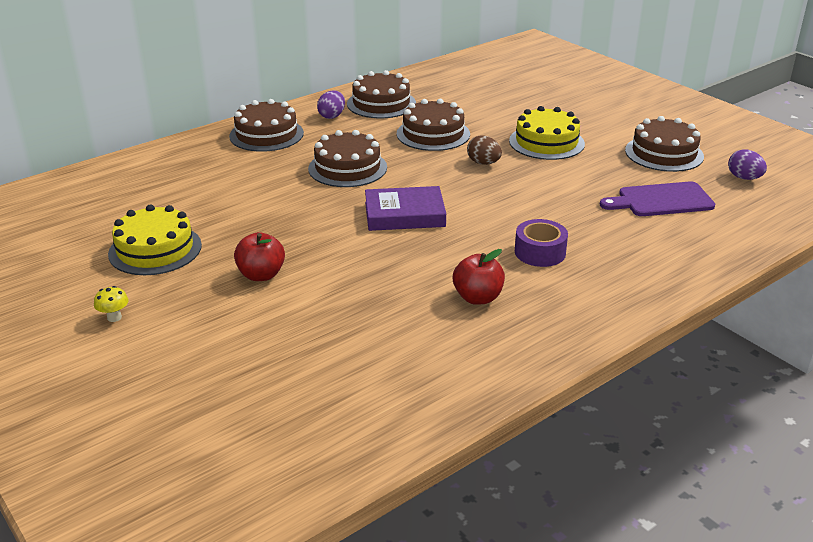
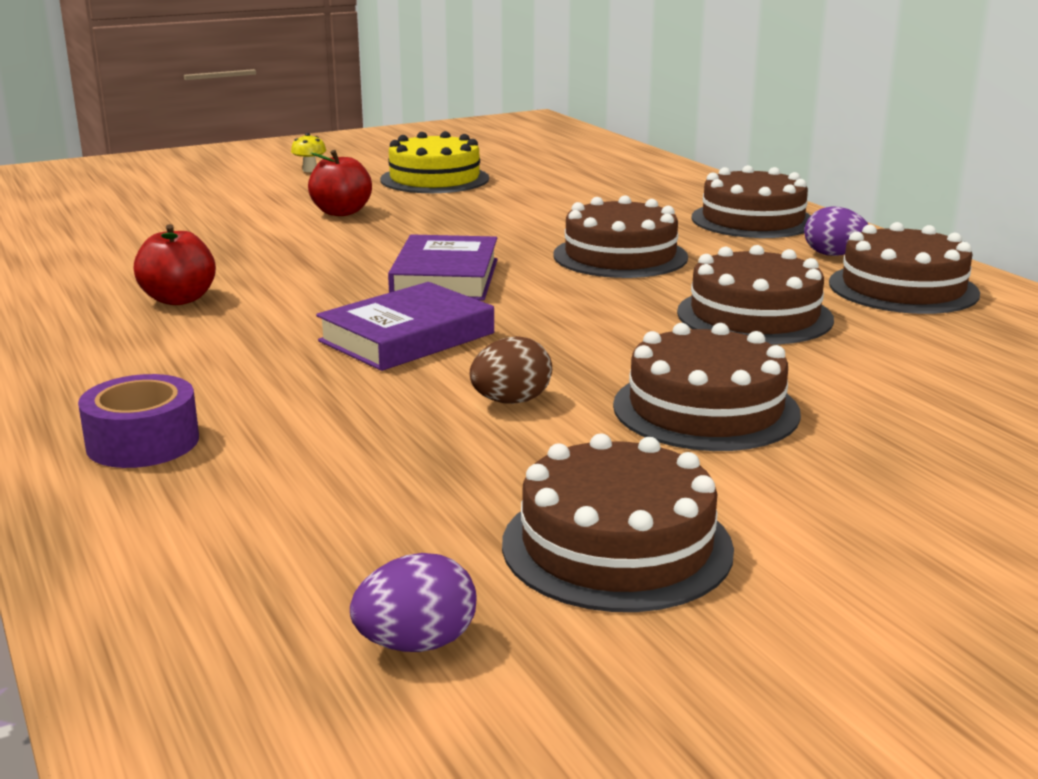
camera: 100 degrees right, 10 degrees down
brown egg [467,135,502,165] -> brown egg moved to [470,336,552,404]
yellow cake [509,106,585,160] -> brown cake [613,323,801,451]
purple tape [515,219,568,267] -> purple tape moved to [78,374,199,468]
purple cutting board [600,181,715,216] -> none
none -> purple book [316,282,494,371]

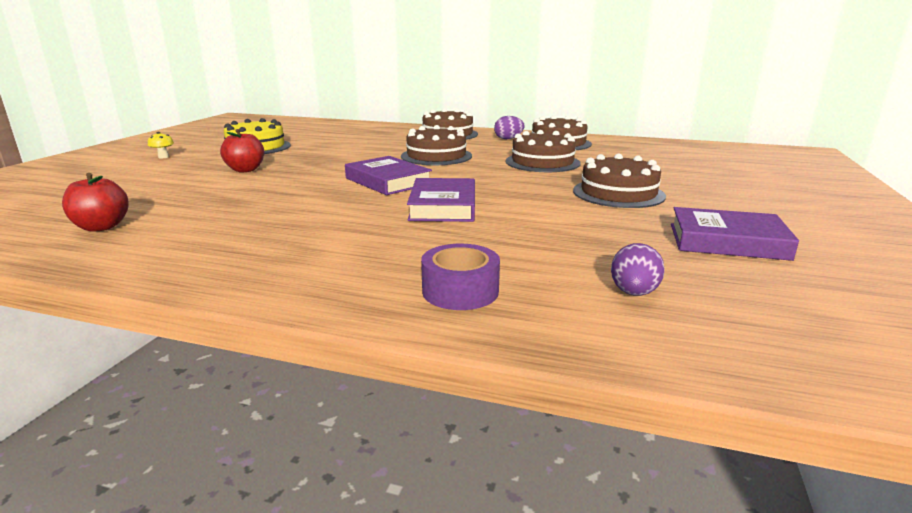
camera: 45 degrees left, 0 degrees up
red apple [134,224,216,305] -> red apple moved to [62,173,129,232]
purple egg [350,553,477,652] -> purple egg moved to [611,243,665,296]
brown egg [470,336,552,404] -> none
brown cake [502,433,734,612] -> purple book [671,207,799,261]

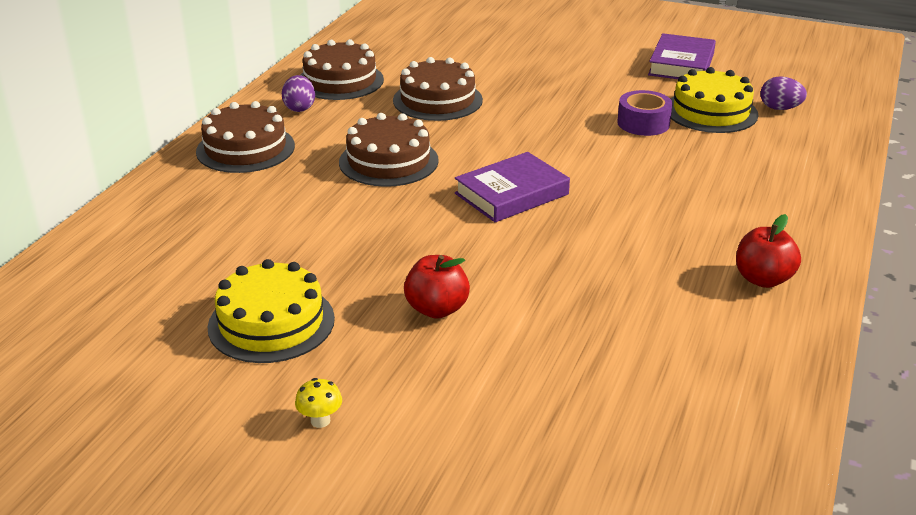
camera: 85 degrees left, 10 degrees up
red apple [62,173,129,232] -> red apple moved to [736,214,801,288]
purple book [407,178,475,222] -> none
purple tape [421,244,500,310] -> purple tape moved to [617,90,673,136]
brown cake [573,153,666,208] -> none
none -> yellow cake [670,67,758,133]

